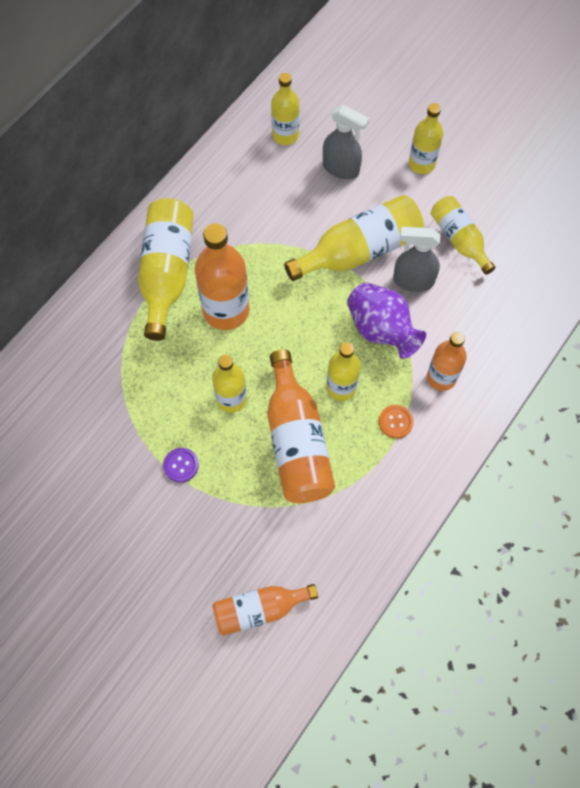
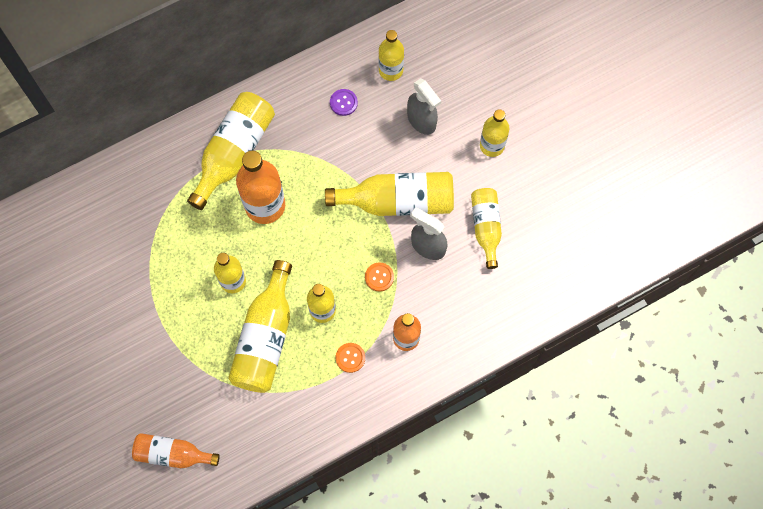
camera: 25 degrees right, 5 degrees up
purple button [163,448,199,482] -> purple button moved to [330,89,358,116]
orange bottle [267,349,335,503] -> yellow bottle [228,260,292,393]
purple vase [347,282,426,359] -> orange button [365,262,394,292]

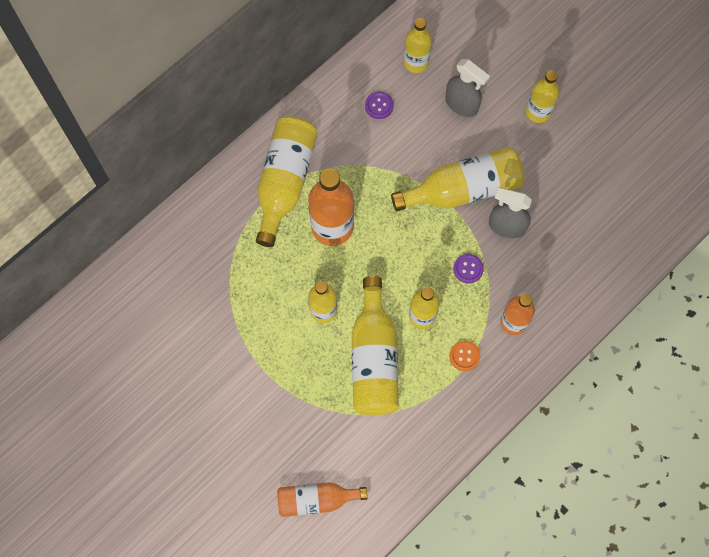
camera: 15 degrees left, 0 degrees up
orange button [365,262,394,292] -> purple button [453,254,484,283]
yellow bottle [471,188,502,269] -> none

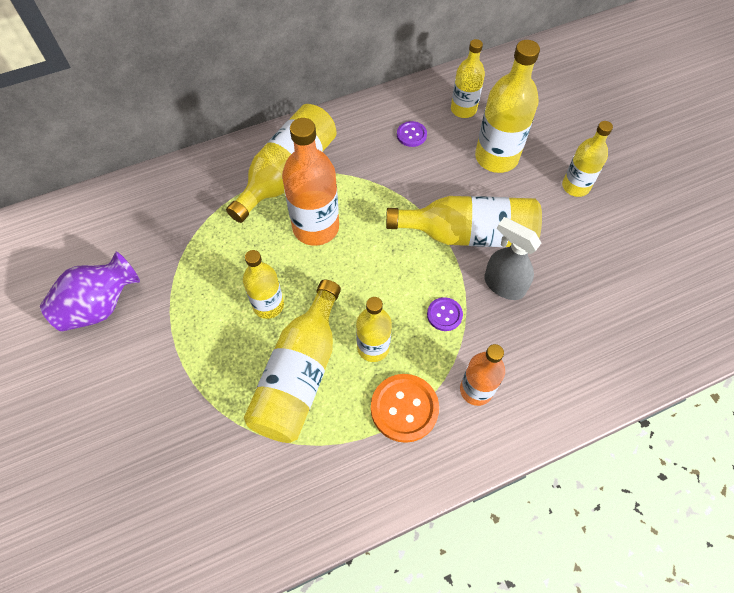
camera: 20 degrees right, 10 degrees down
orange bottle [277,482,367,517] -> none
grey spray bottle [445,59,490,117] -> yellow bottle [475,40,540,173]
orange button [449,340,481,371] -> orange button [371,374,439,443], size x1.78
none -> purple vase [40,252,140,332]

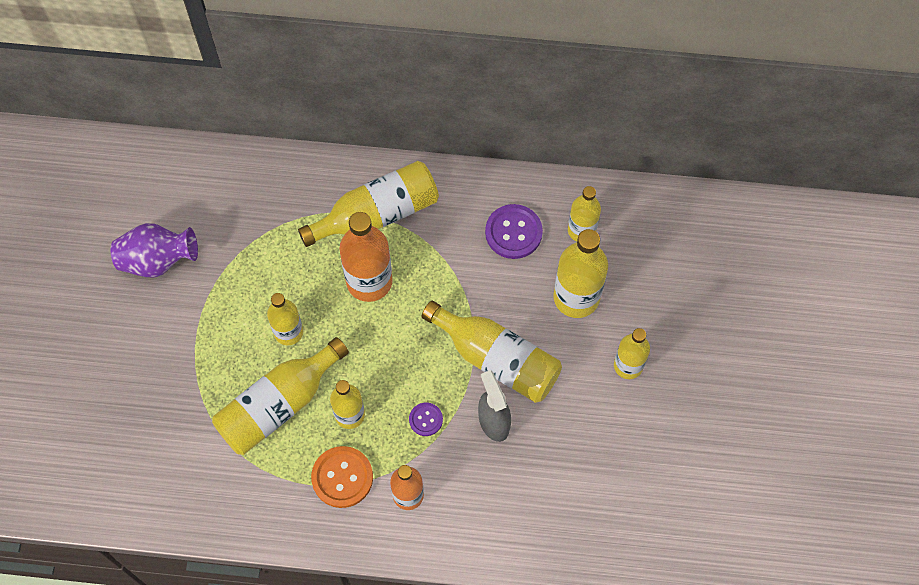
camera: 30 degrees right, 5 degrees up
purple button [397,121,427,147] -> purple button [485,204,543,259], size x1.78

